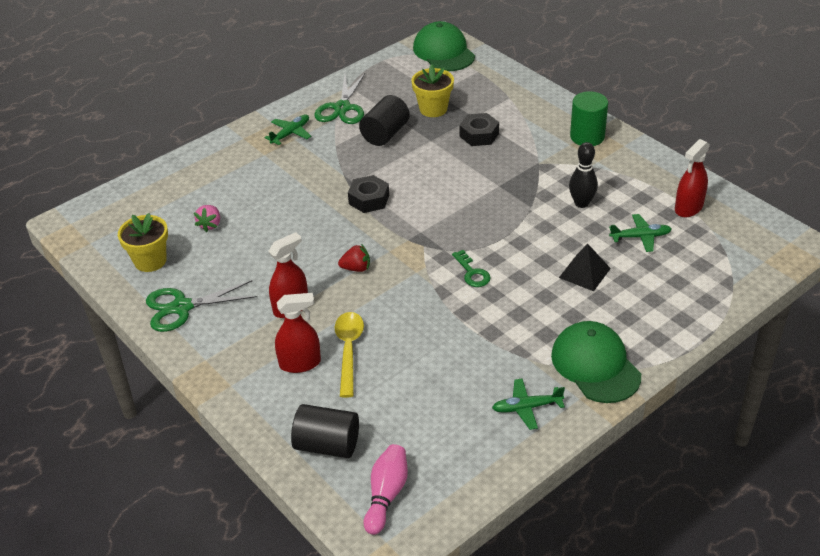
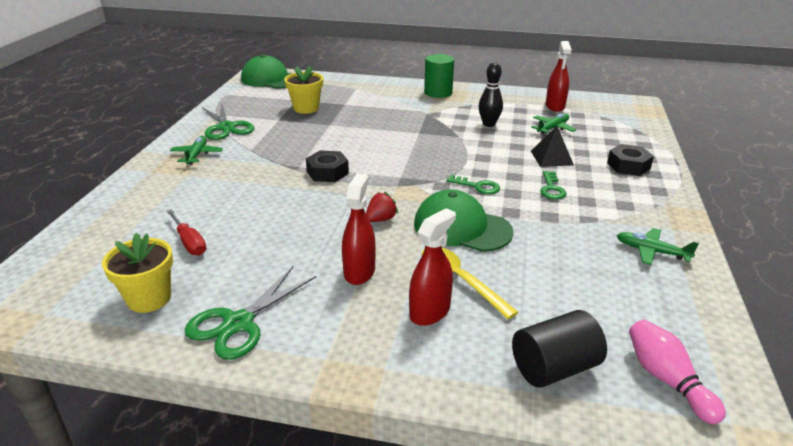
camera: 40 degrees left, 10 degrees down
pink strawberry [194,205,220,232] -> red screwdriver [167,209,206,255]
black cylinder [359,95,410,146] -> none
black nut [459,113,499,146] -> black nut moved to [607,144,654,176]
green plane [492,379,565,430] -> green plane turned 75 degrees clockwise [617,228,699,265]
green cap [551,321,641,403] -> green cap moved to [414,189,514,252]
none -> green key [540,171,567,200]

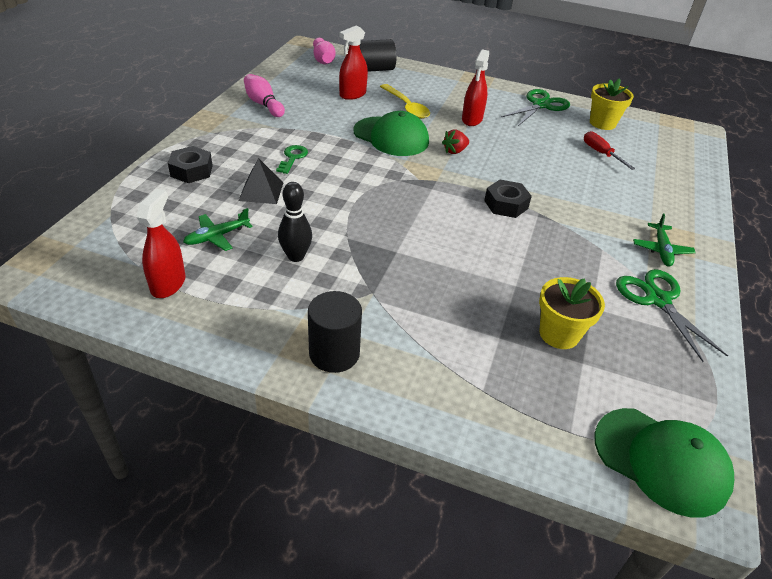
camera: 175 degrees left, 10 degrees up
red spray bottle [409,208,456,326] -> red spray bottle moved to [339,25,368,100]
green cylinder [424,54,454,98] -> black cylinder [308,291,362,373]
green key [447,175,500,194] -> none
green plane [617,228,699,265] -> pink bowling pin [244,74,285,117]

